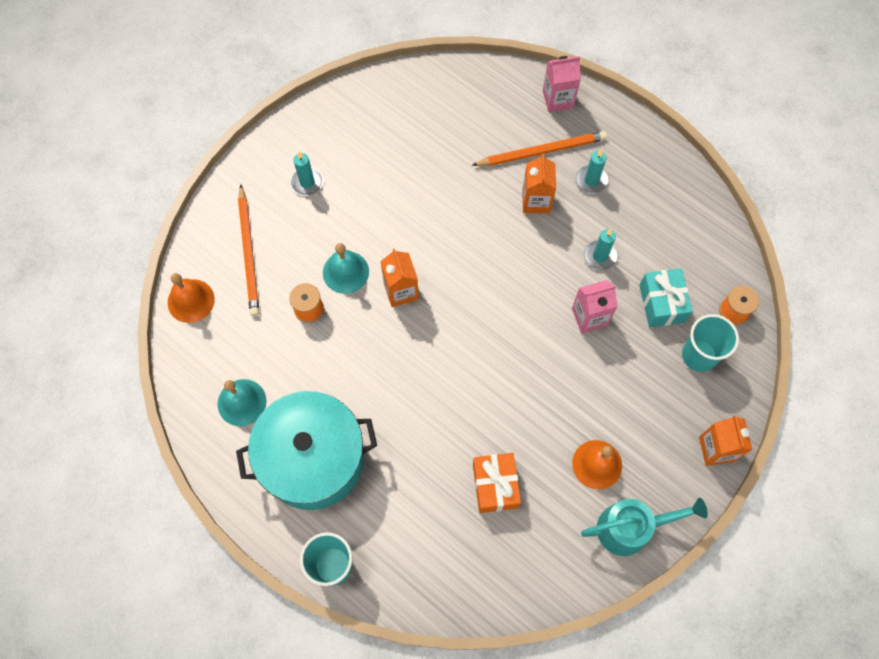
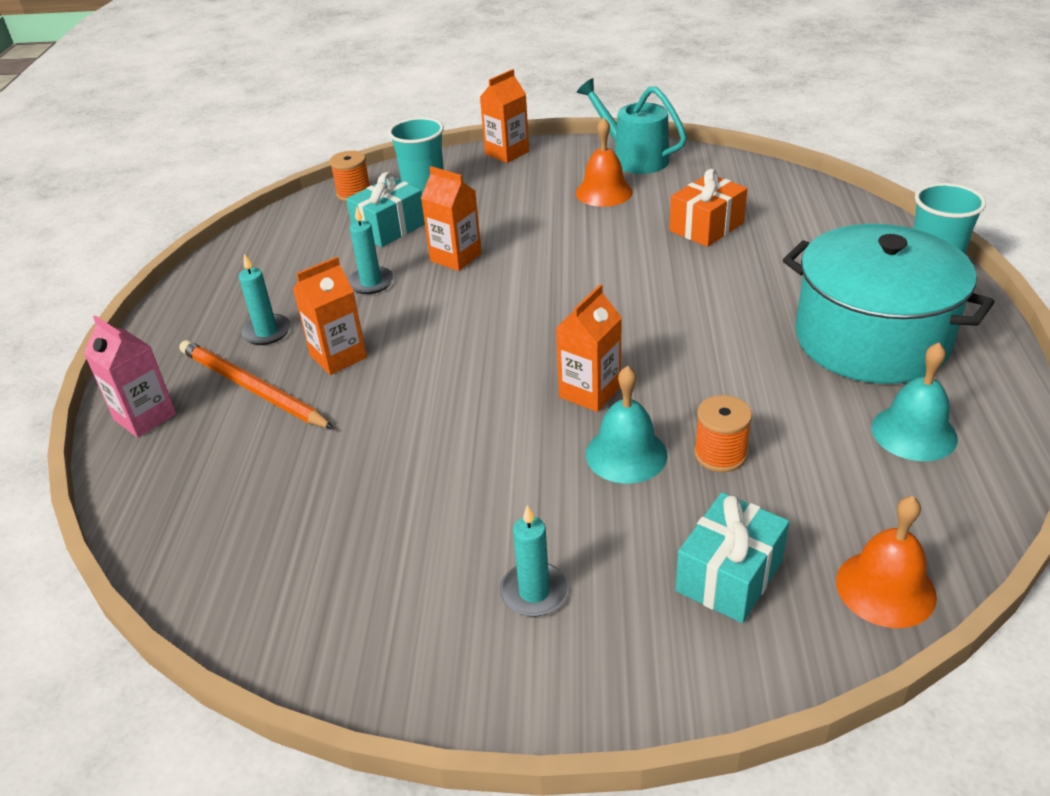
camera: 125 degrees left, 30 degrees down
orange pencil [238,185,259,317] -> turquoise gift [675,492,789,623]
pink carton [572,280,618,334] -> orange carton [421,166,482,271]

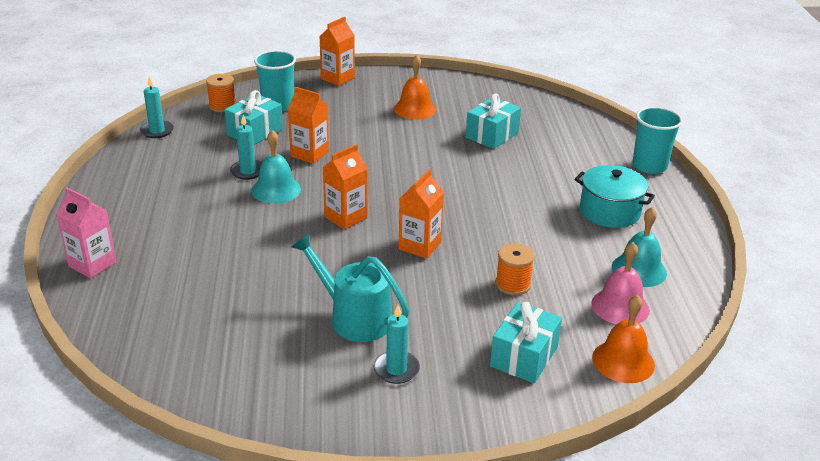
camera: 10 degrees left, 5 degrees down
orange pencil [179,340,334,429] -> none
turquoise candle [239,254,291,345] -> turquoise candle moved to [140,77,174,138]
orange carton [293,257,367,375] -> orange carton moved to [323,144,368,230]
turquoise watering can [577,78,687,174] -> turquoise watering can moved to [292,233,409,342]
turquoise bell [586,366,667,483] -> turquoise bell moved to [252,130,301,204]
orange gift [669,169,747,247] -> turquoise gift [466,93,521,149]
turquoise pot [783,224,994,384] -> turquoise pot [575,165,655,228], size x0.59
none -> pink bell [591,242,650,324]

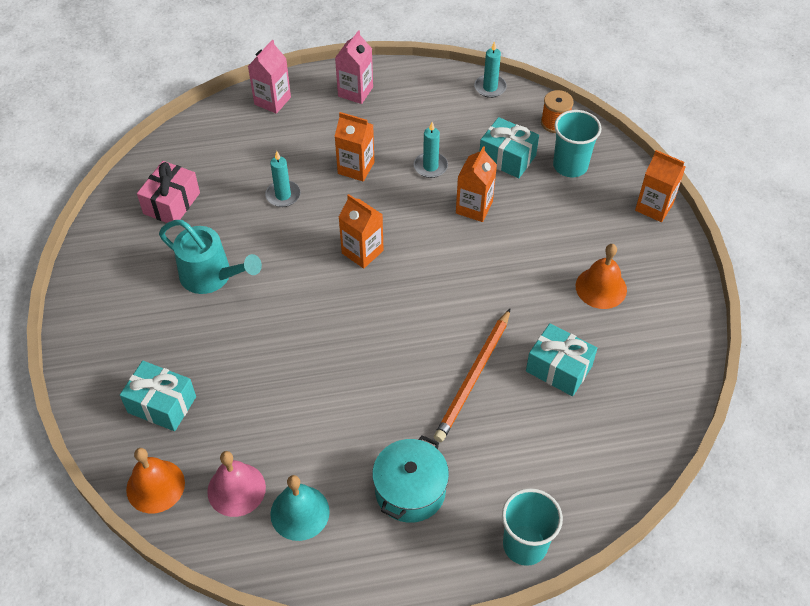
camera: 85 degrees right, 20 degrees up
turquoise bell [252,130,301,204] -> none
turquoise watering can [292,233,409,342] -> turquoise watering can turned 90 degrees clockwise [159,220,262,294]
turquoise candle [374,305,420,384] -> turquoise candle moved to [265,151,301,207]
orange carton [399,169,444,259] -> orange carton moved to [335,112,375,181]
orange spool [495,243,535,295] -> none
none -> pink gift [137,161,200,223]
none -> pink carton [335,30,373,104]
none -> orange pencil [434,308,511,442]

